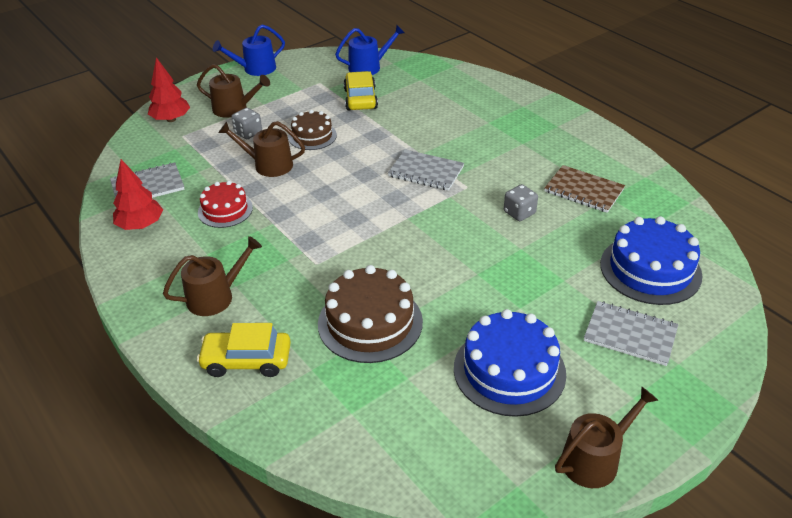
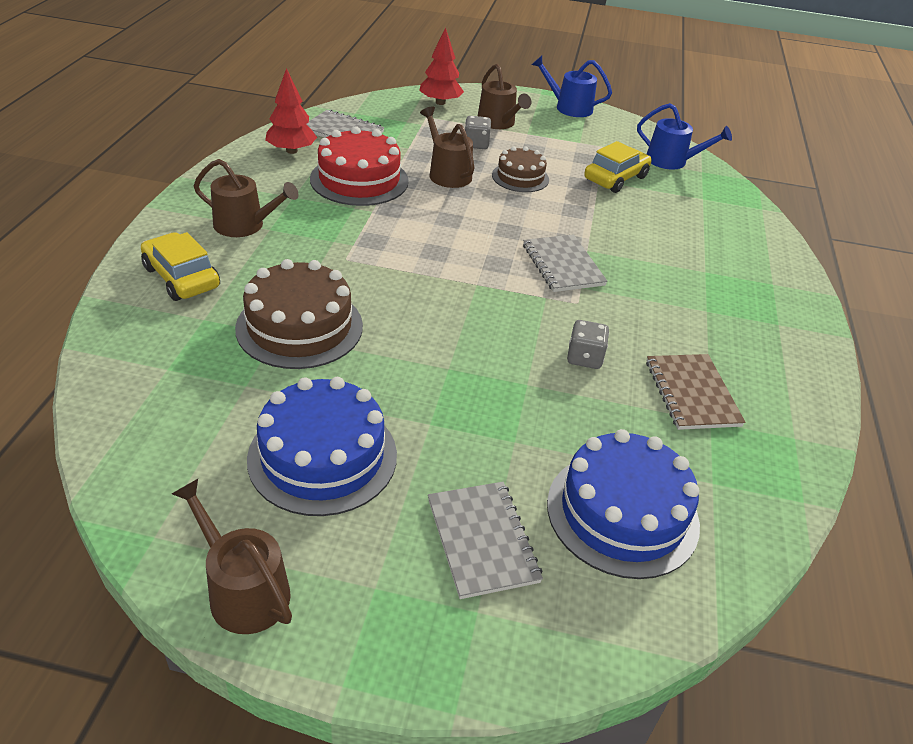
camera: 45 degrees right, 0 degrees up
red cake [198,181,253,228] -> red cake [310,126,409,206], size x1.64
brown watering can [555,386,658,488] -> brown watering can turned 150 degrees counterclockwise [172,479,292,634]

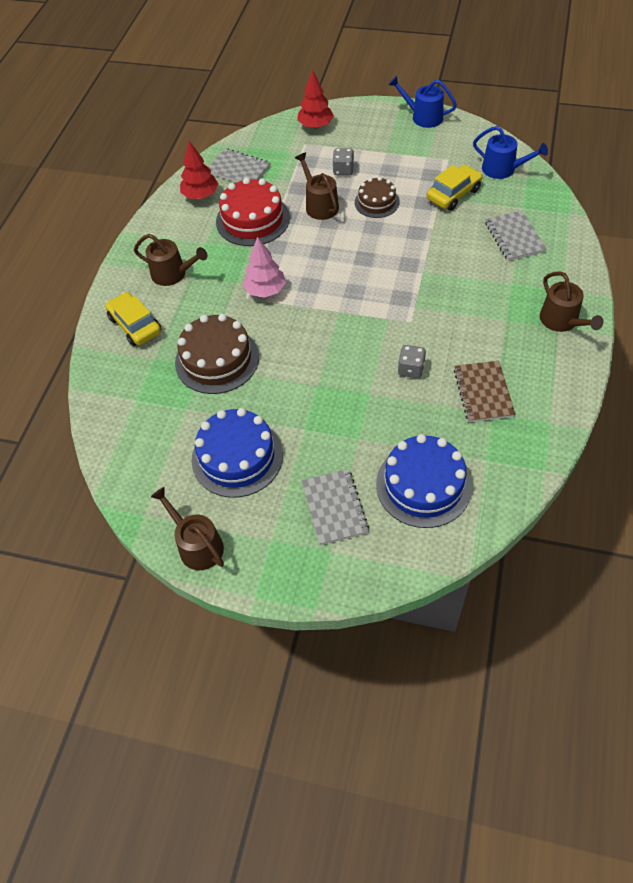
camera: 10 degrees right, 15 degrees up
brown watering can [478,64,531,129] -> brown watering can moved to [540,271,603,332]
grey notebook [523,234,608,292] -> grey notebook moved to [485,210,547,261]
none -> pink tree [243,237,286,298]

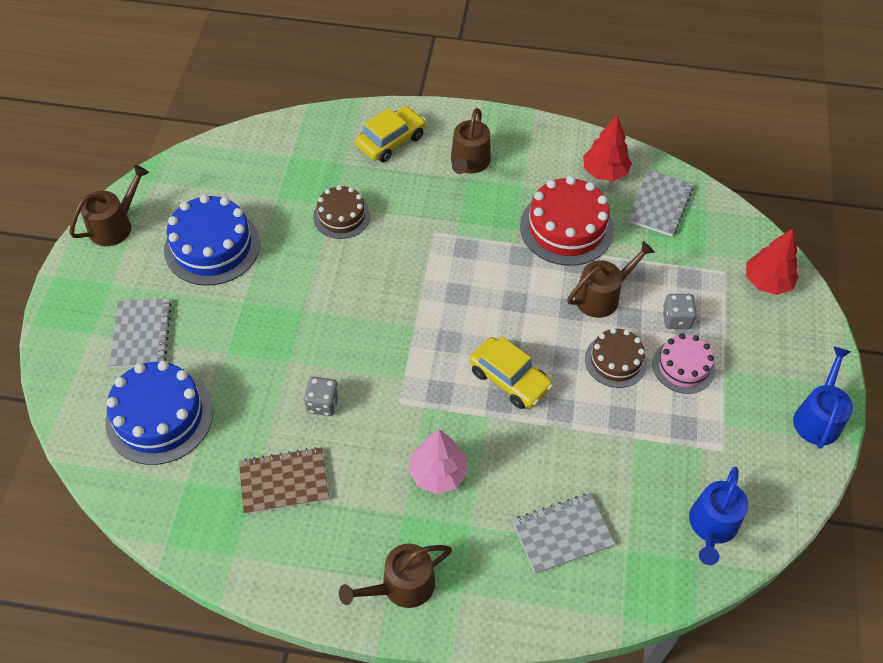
camera: 80 degrees right, 0 degrees up
brown cake [175,314,259,394] -> brown cake [313,185,370,239], size x0.61
pink tree [243,237,286,298] -> pink tree moved to [408,429,468,494]
grey notebook [302,469,369,545] -> grey notebook turned 75 degrees counterclockwise [109,299,172,368]
yellow car [427,165,482,211] -> yellow car moved to [469,336,553,409]
none -> pink cake [653,333,715,394]

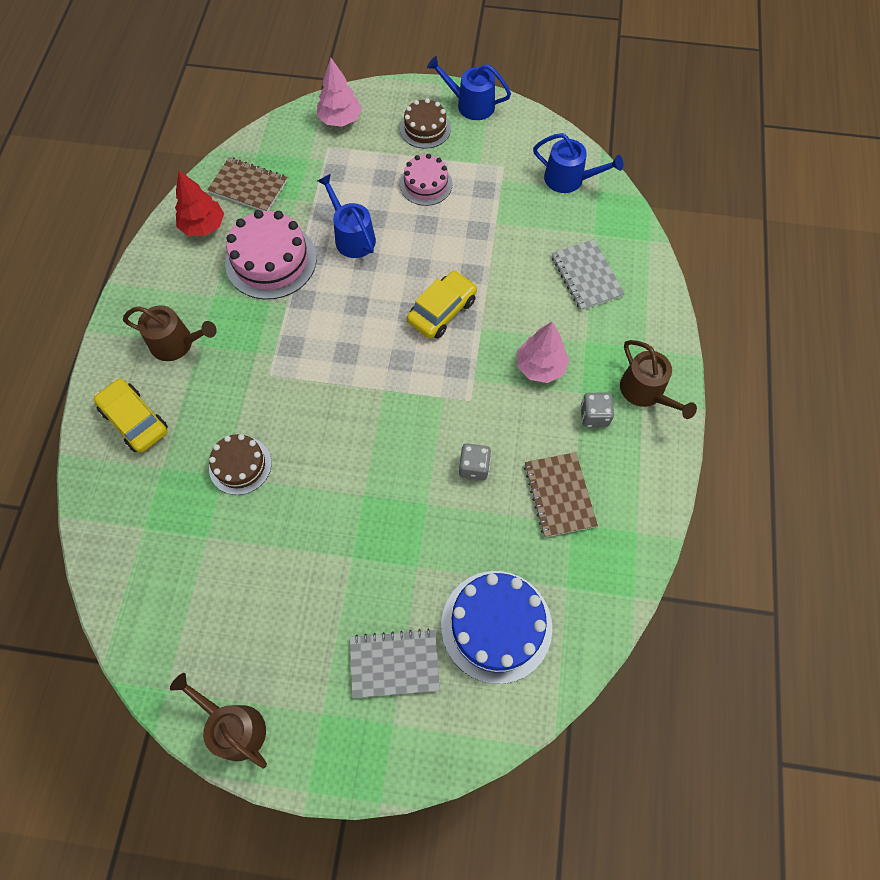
camera: 90 degrees left, 10 degrees up
blue cake [164,194,260,286] -> none
red cake [520,176,614,266] -> pink cake [225,210,317,300]
brown watering can [567,241,655,318] -> blue watering can [318,174,376,258]
brown cake [585,328,647,388] -> brown cake moved to [400,98,451,149]
grey notebook [627,170,693,237] -> brown notebook [207,157,287,211]
grey dice [662,294,697,329] -> grey dice moved to [580,393,614,427]
red tree [746,229,799,295] -> pink tree [317,58,362,127]

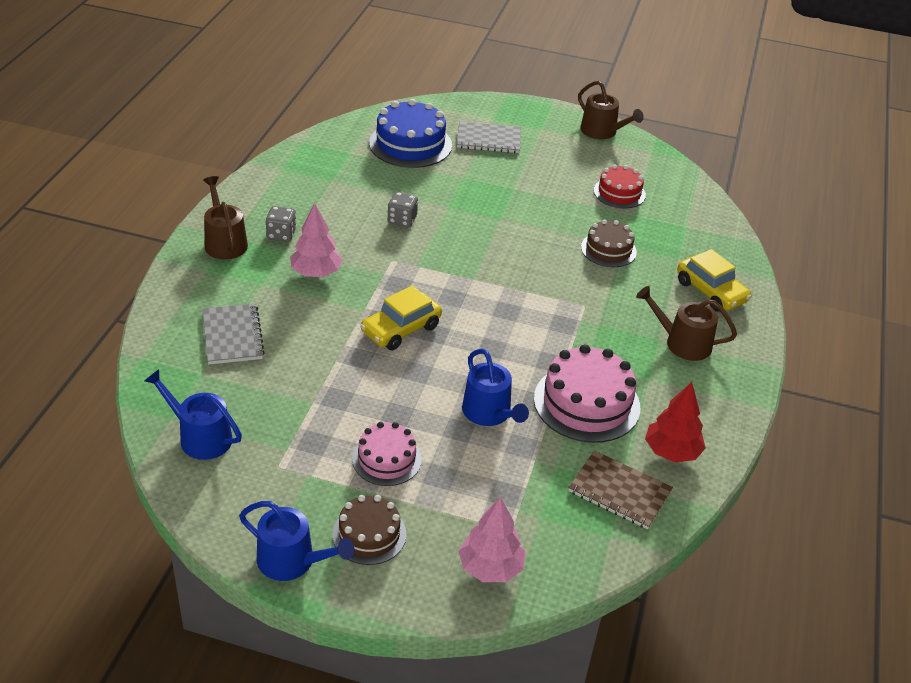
camera: 175 degrees left, 25 degrees down
brown notebook [524,452,598,537] -> none
none -> red cake [593,165,646,208]

